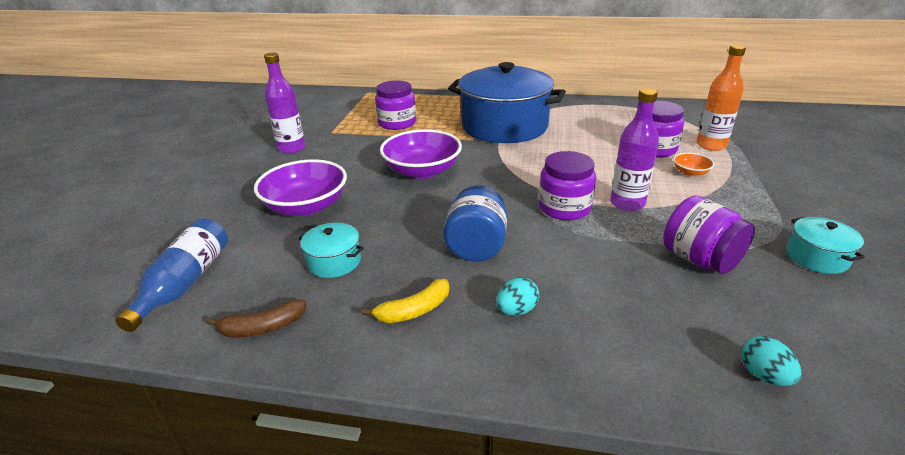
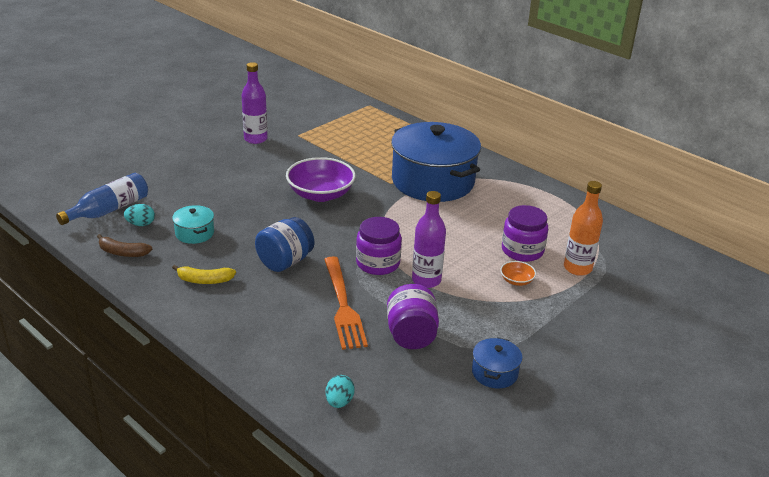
camera: 30 degrees right, 0 degrees up
purple bowl [254,159,347,216] -> none
purple jar [375,80,416,130] -> none
turquoise egg [496,277,539,316] -> turquoise egg moved to [124,204,155,226]
turquoise pot [787,217,865,274] -> blue pot [472,337,523,388]
none -> orange fork [324,256,368,350]

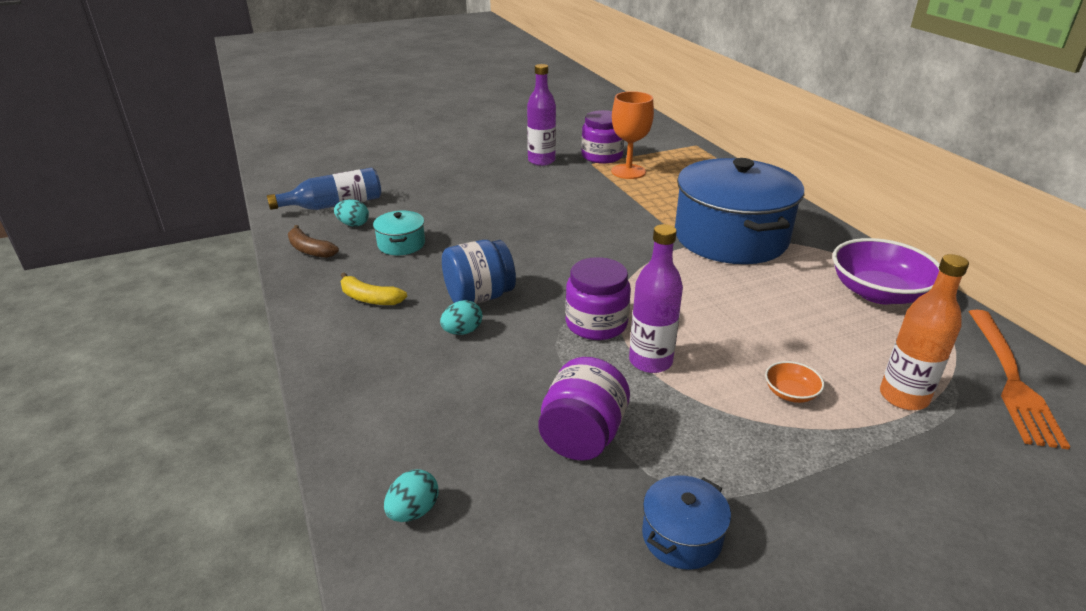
camera: 25 degrees right, 0 degrees up
purple bowl [286,157,356,202] -> purple bowl moved to [832,238,940,304]
orange fork [324,256,368,350] -> orange fork moved to [968,310,1070,450]
purple jar [502,205,548,262] -> purple jar moved to [581,110,624,163]
none -> turquoise egg [440,300,482,335]
none -> orange goblet [611,91,654,179]

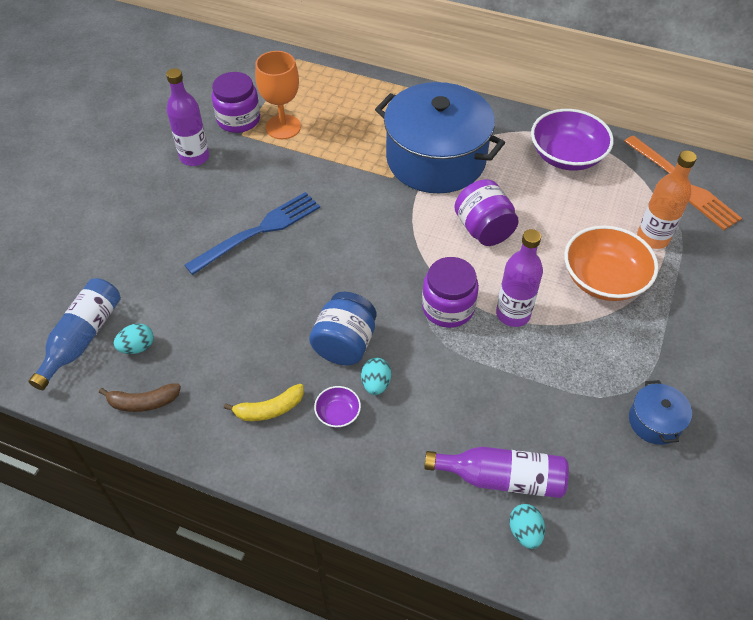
camera: 45 degrees left, 20 degrees up
turquoise pot [373,211,425,255] -> none
purple jar [538,357,630,461] -> purple jar moved to [454,179,519,246]
orange bowl [765,361,824,403] -> orange bowl [564,225,659,301], size x2.20
none -> blue fork [184,192,320,275]
none -> purple bowl [314,386,361,428]
none -> purple bottle [424,447,569,498]

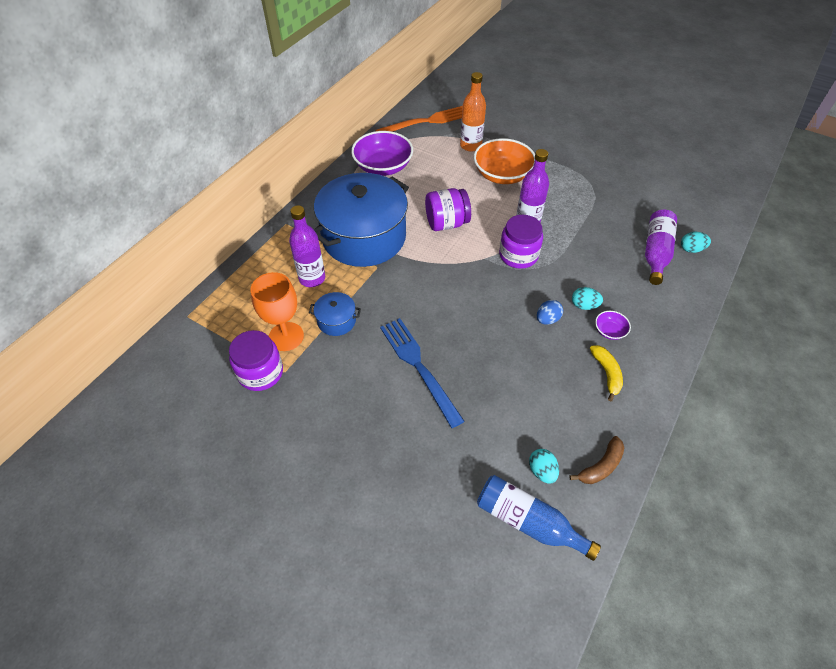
camera: 80 degrees left, 0 degrees up
brown banana [99,383,181,412] -> brown banana turned 45 degrees clockwise [569,436,624,484]
purple bottle [166,68,210,166] -> purple bottle moved to [289,205,325,287]
blue jar [309,292,377,365] -> blue egg [537,300,563,325]
blue pot [629,380,692,445] -> blue pot moved to [309,292,361,336]

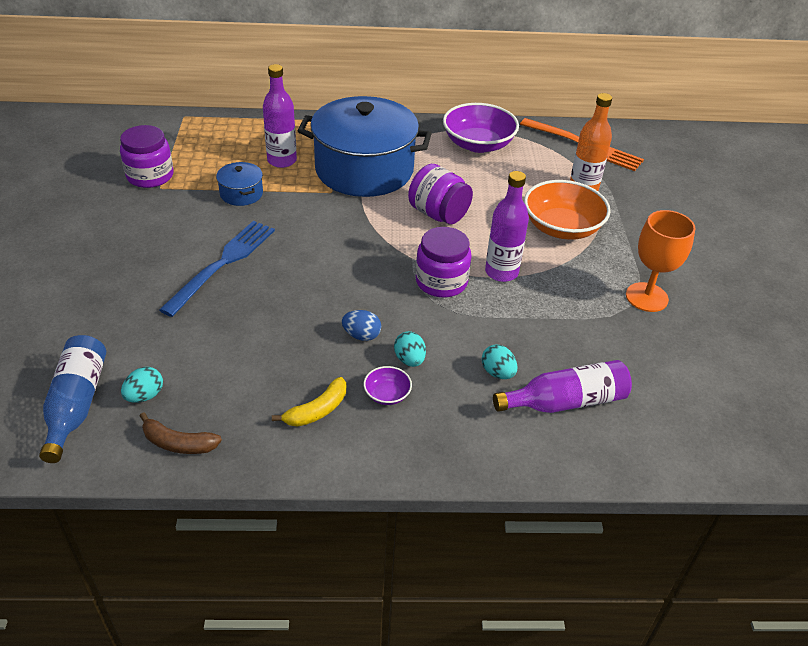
camera: 55 degrees right, 10 degrees down
orange goblet [251,272,304,351] -> orange goblet moved to [626,210,696,312]
turquoise egg [681,232,711,253] -> turquoise egg moved to [482,345,518,379]

